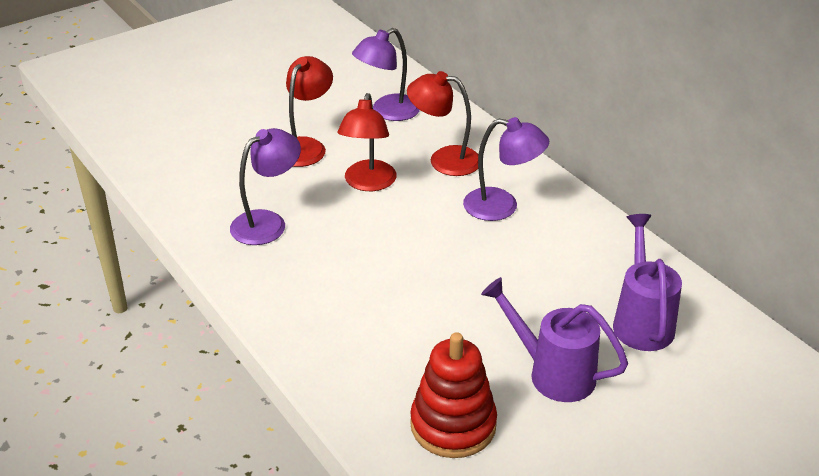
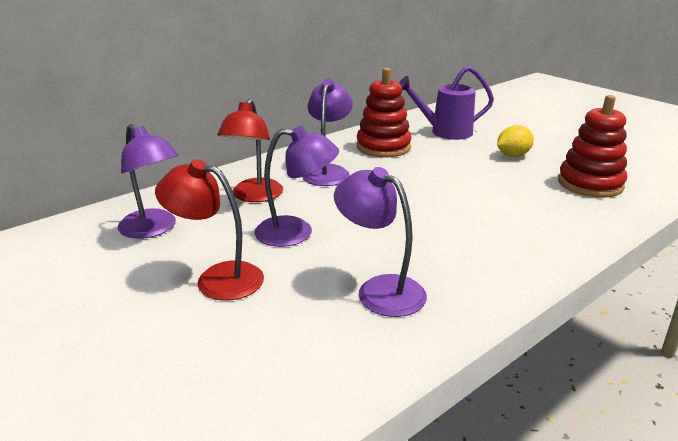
camera: 95 degrees left, 10 degrees down
red lamp [337,93,397,191] -> purple lamp [254,126,339,247]
purple watering can [481,277,628,402] -> yellow lemon [497,125,534,157]
none -> red stacking toy [356,68,412,157]

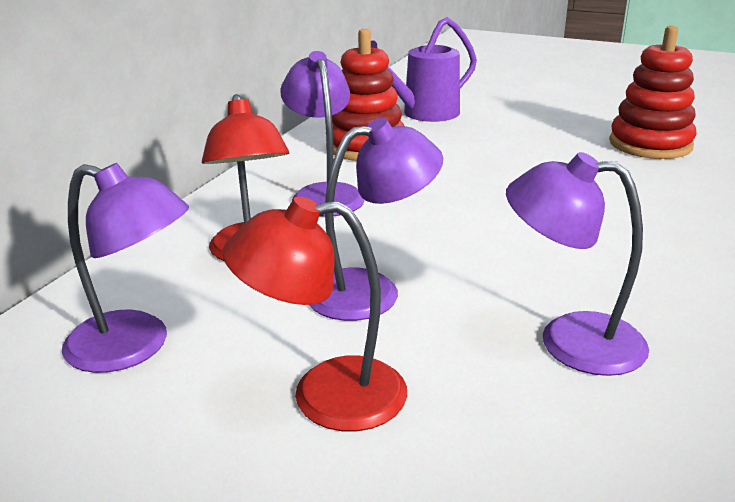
camera: 25 degrees left, 0 degrees up
yellow lemon [497,125,534,157] -> none

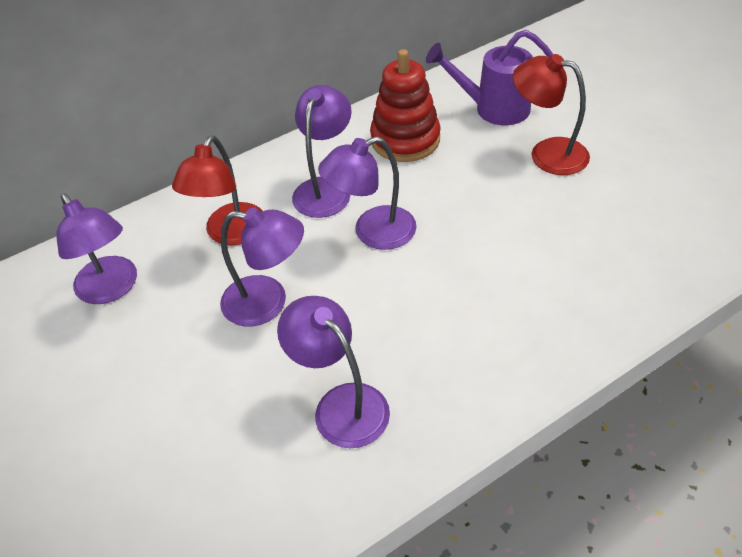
camera: 35 degrees right, 20 degrees up
red lamp [222,196,407,431] -> red lamp moved to [513,54,590,175]
red stacking toy [609,26,697,159] -> none
none -> purple lamp [318,136,417,250]

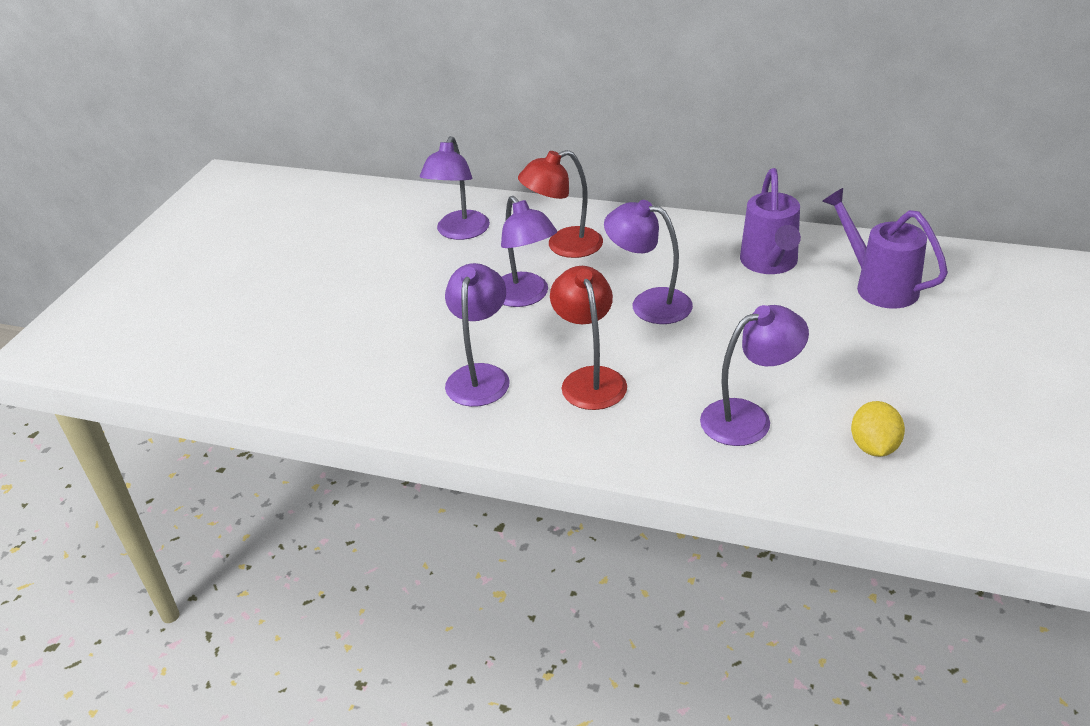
camera: 50 degrees right, 10 degrees down
purple lamp [292,85,352,218] -> purple lamp moved to [700,305,809,446]
red stacking toy [370,49,441,162] -> purple watering can [740,168,801,274]
red lamp [513,54,590,175] -> red lamp moved to [550,266,627,410]
none -> yellow lemon [851,401,905,457]

